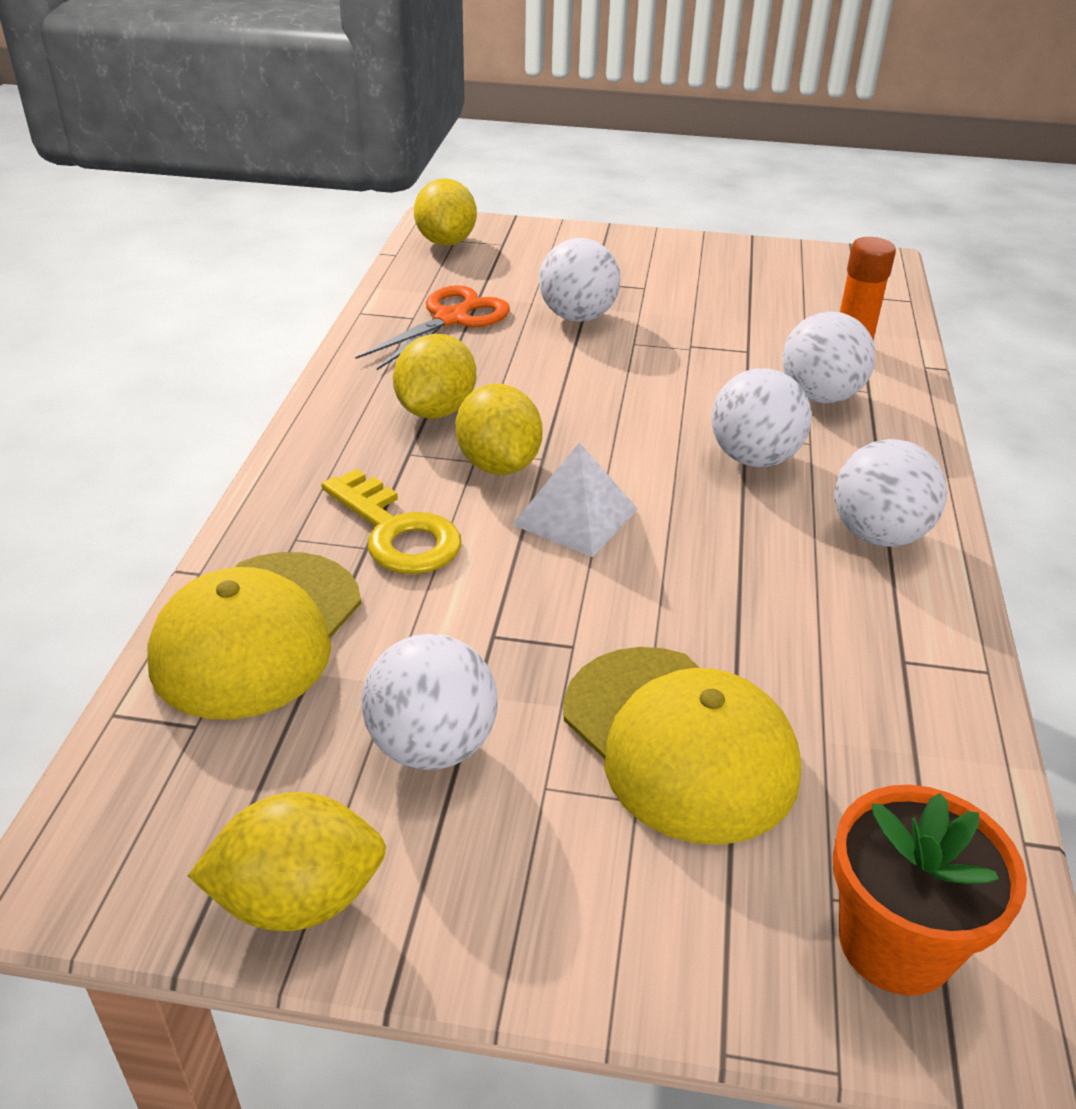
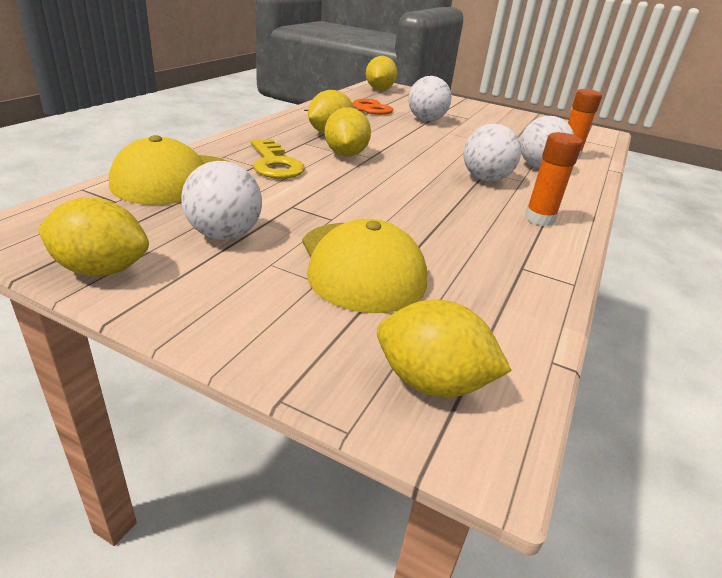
camera: 15 degrees right, 5 degrees down
white pyramid [512,442,638,557] -> none
orange flower pot [833,785,1027,996] -> yellow lemon [377,299,512,397]
white ball [834,439,947,547] -> orange glue stick [525,132,582,226]

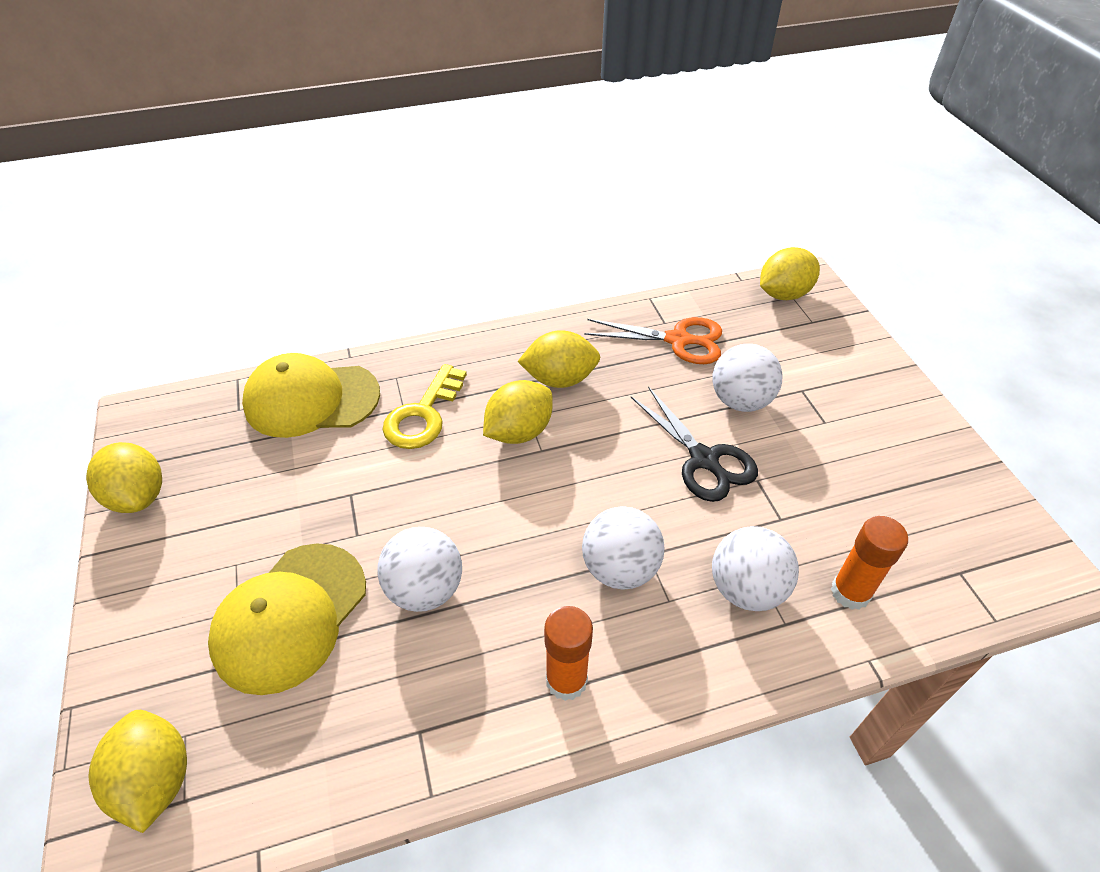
camera: 50 degrees right, 15 degrees up
white ball [181,161,262,240] -> white ball moved to [378,527,462,612]
none -> black scissors [631,386,758,502]

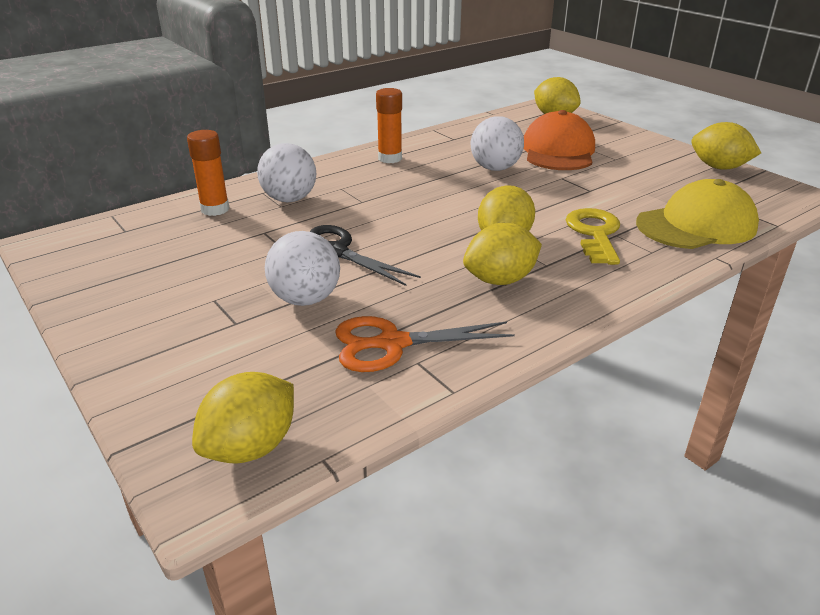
camera: 160 degrees right, 15 degrees down
yellow cap [208,544,366,695] -> orange cap [524,110,595,170]
white ball [582,506,665,590] -> none

